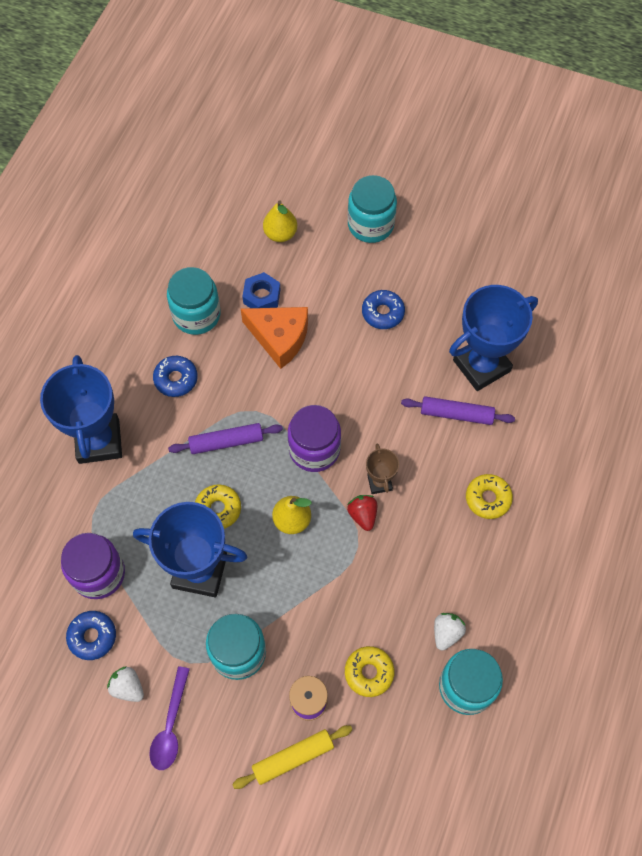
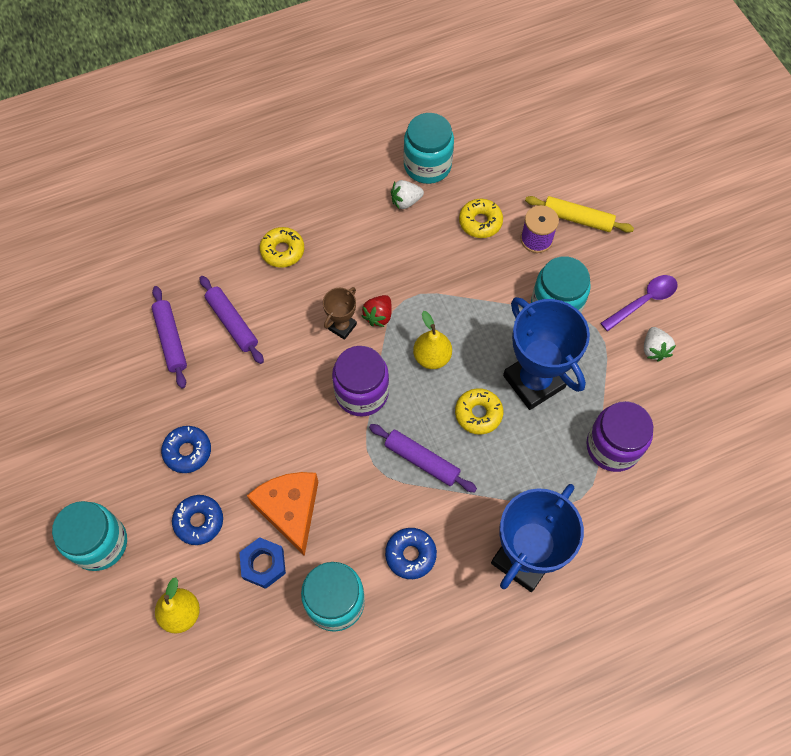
camera: 135 degrees left, 0 degrees up
blue donut [66,611,116,660] -> blue donut moved to [172,495,223,545]
blue trophy [449,285,538,391] -> purple rolling pin [151,286,187,389]

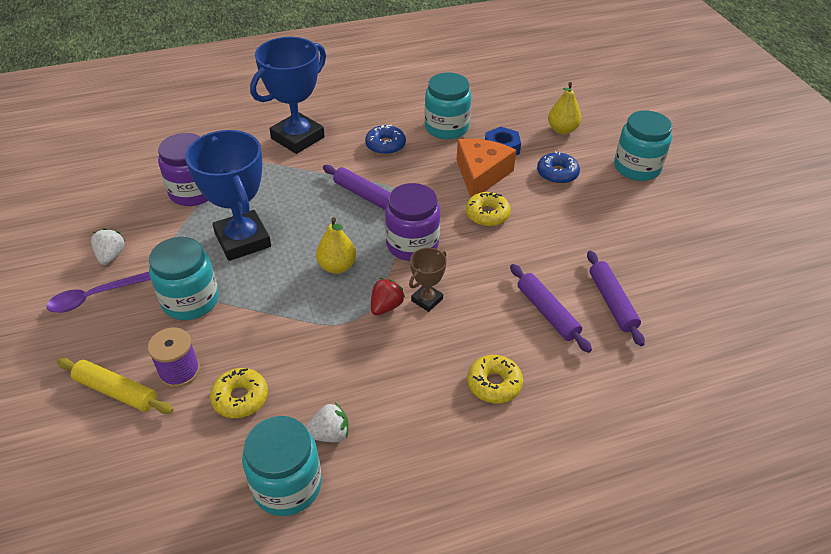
camera: 175 degrees left, 20 degrees down
blue donut [161,426,211,473] -> none
orange cheese [247,472,318,556] -> orange cheese turned 150 degrees counterclockwise [457,139,516,197]
yellow donut [455,388,503,435] -> yellow donut moved to [466,192,511,226]

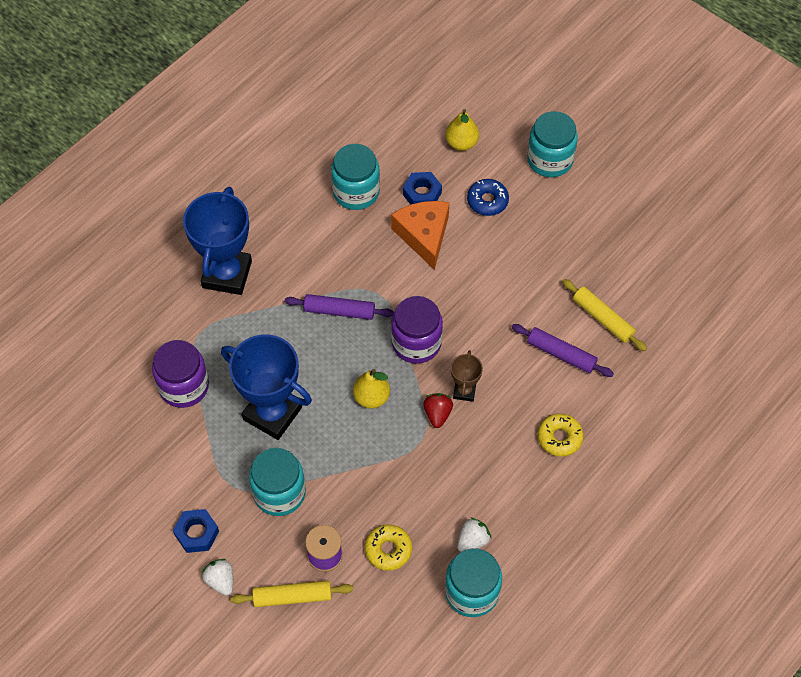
camera: 30 degrees left, 15 degrees up
purple spoon [47,272,151,313] -> blue nut [173,509,219,553]
white strawberry [91,228,125,265] -> white strawberry moved to [202,559,233,596]
blue donut [365,125,406,155] -> none
yellow donut [466,192,511,226] -> none
purple rolling pin [587,251,645,346] -> yellow rolling pin [562,279,647,351]

